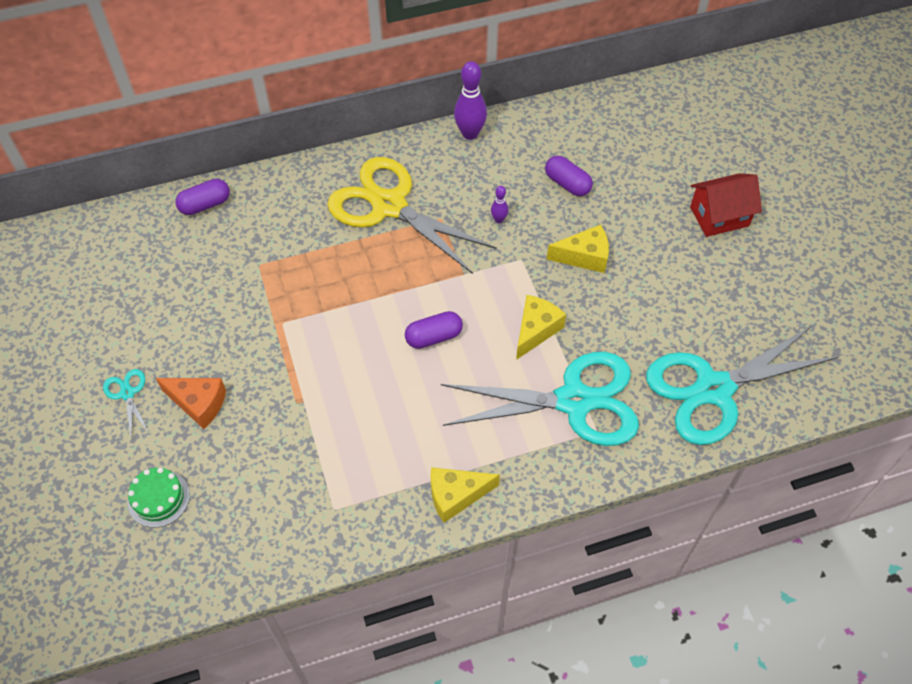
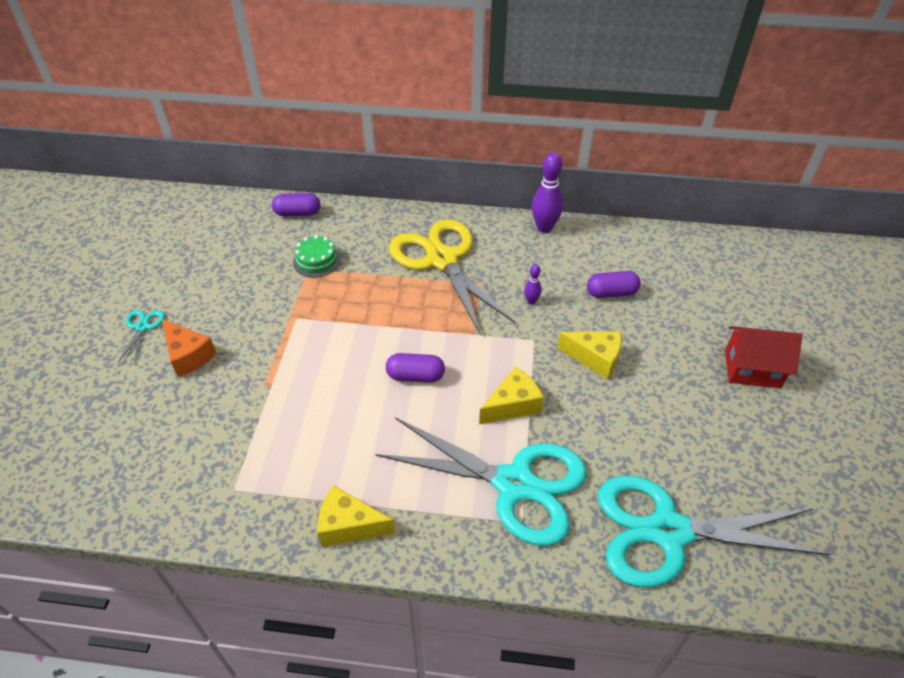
camera: 25 degrees right, 10 degrees down
green cake [128,467,190,528] -> green cake moved to [293,235,341,278]
purple capsule [545,156,593,196] -> purple capsule turned 75 degrees counterclockwise [587,271,641,298]

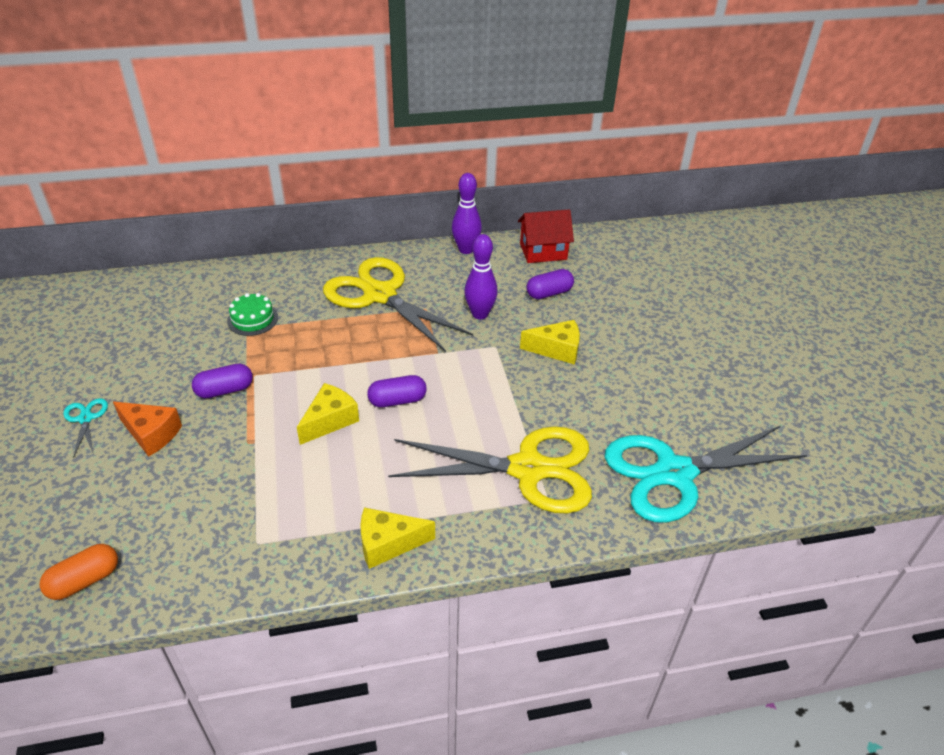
camera: 20 degrees left, 5 degrees down
purple capsule [272,193,320,216] -> purple capsule moved to [192,363,253,398]
turquoise scissors [375,417,587,546] -> yellow scissors [388,426,592,513]
yellow cheese [479,367,544,424] -> yellow cheese moved to [297,383,359,445]
purple bowling pin [524,264,541,304] -> purple bowling pin [464,234,498,319], size x1.96
red house [725,326,802,389] -> red house moved to [518,209,574,263]
none -> orange capsule [40,544,118,600]

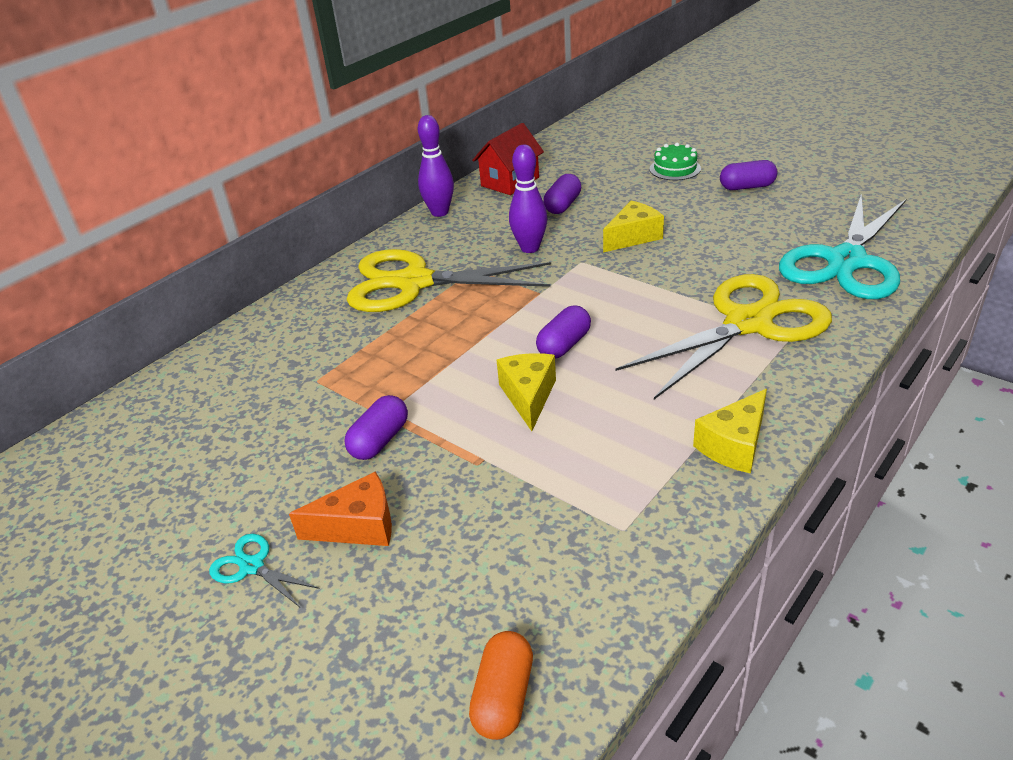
camera: 35 degrees left, 5 degrees down
green cake [227,293,278,336] -> green cake moved to [650,143,701,180]
none -> purple capsule [720,160,778,190]

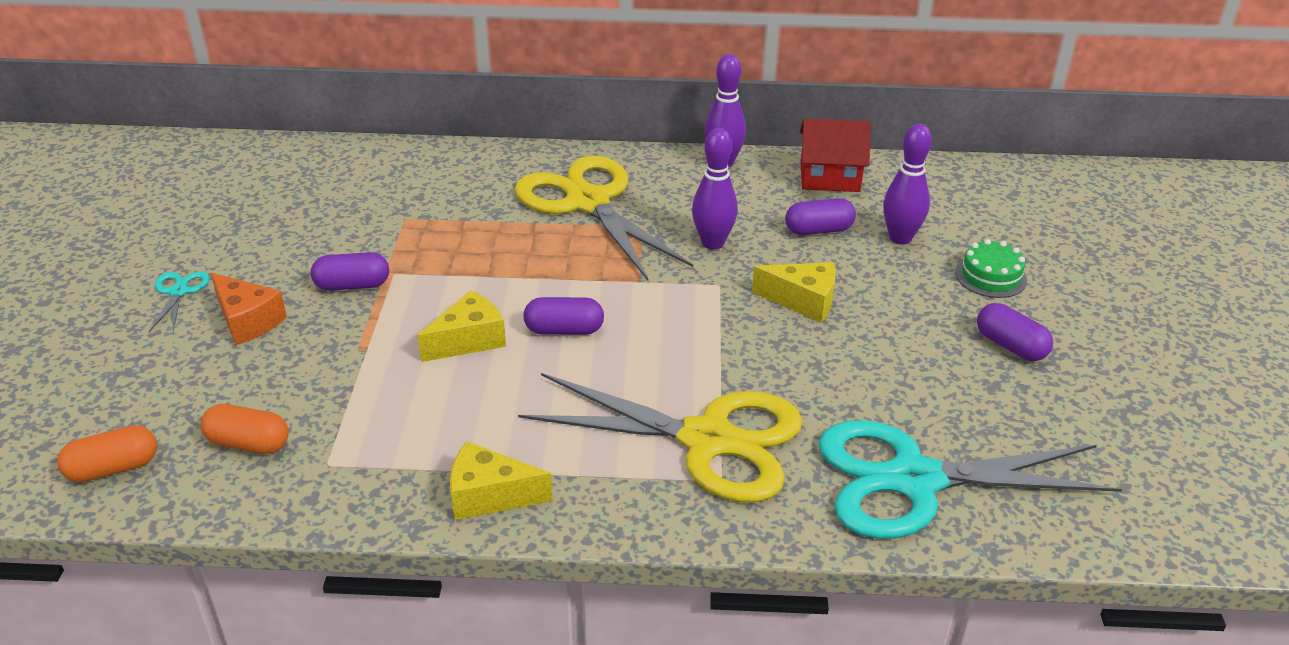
camera: 50 degrees right, 0 degrees up
none -> orange capsule [200,404,289,454]
none -> purple bowling pin [883,124,932,245]

